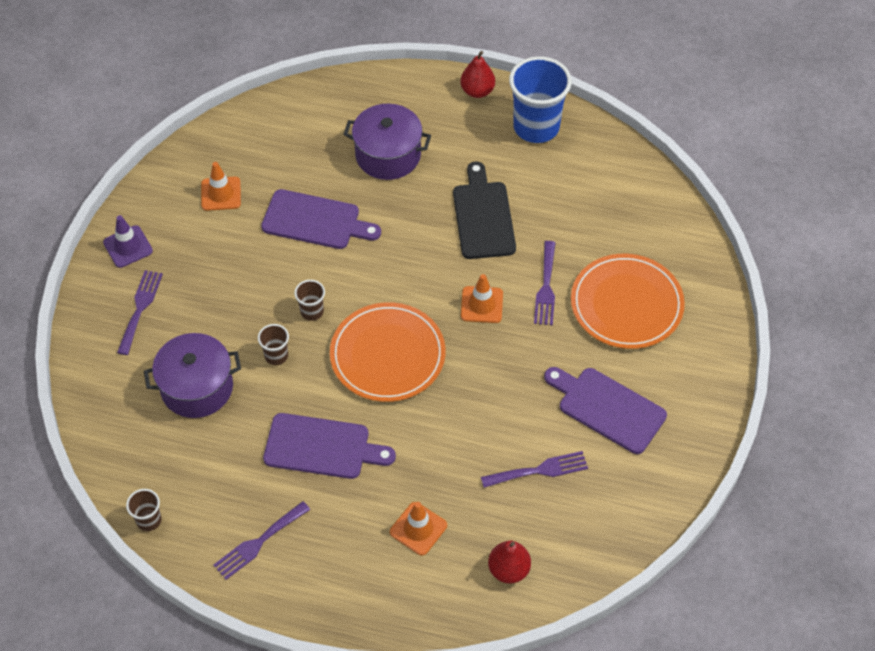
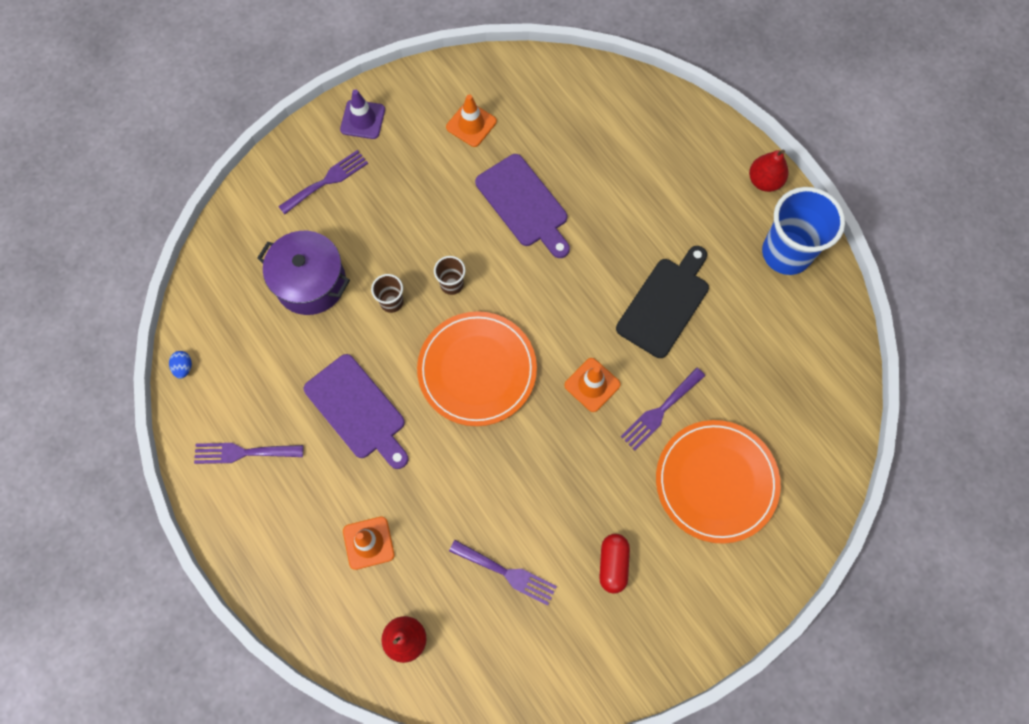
camera: 40 degrees right, 15 degrees up
brown cup [126,489,162,531] -> blue egg [169,351,192,379]
purple pot [343,104,431,180] -> none
purple cutting board [544,367,667,454] -> red capsule [599,534,630,594]

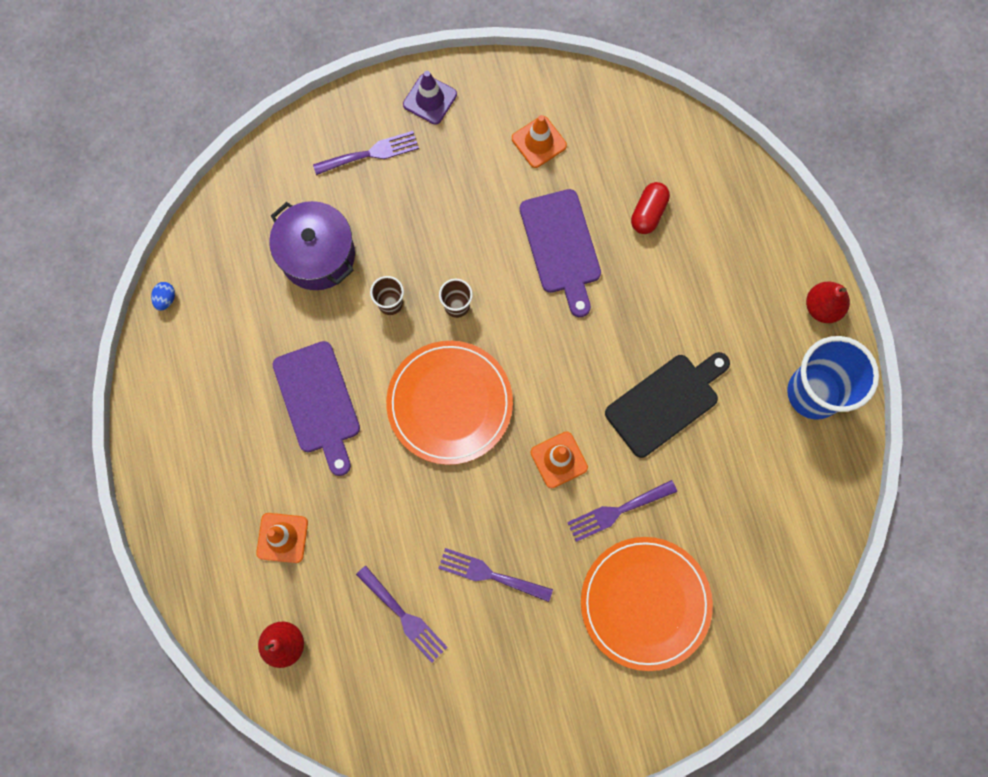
camera: 20 degrees right, 5 degrees up
purple fork [194,443,303,464] -> purple fork moved to [438,548,553,602]
red capsule [599,534,630,594] -> red capsule moved to [631,182,670,234]

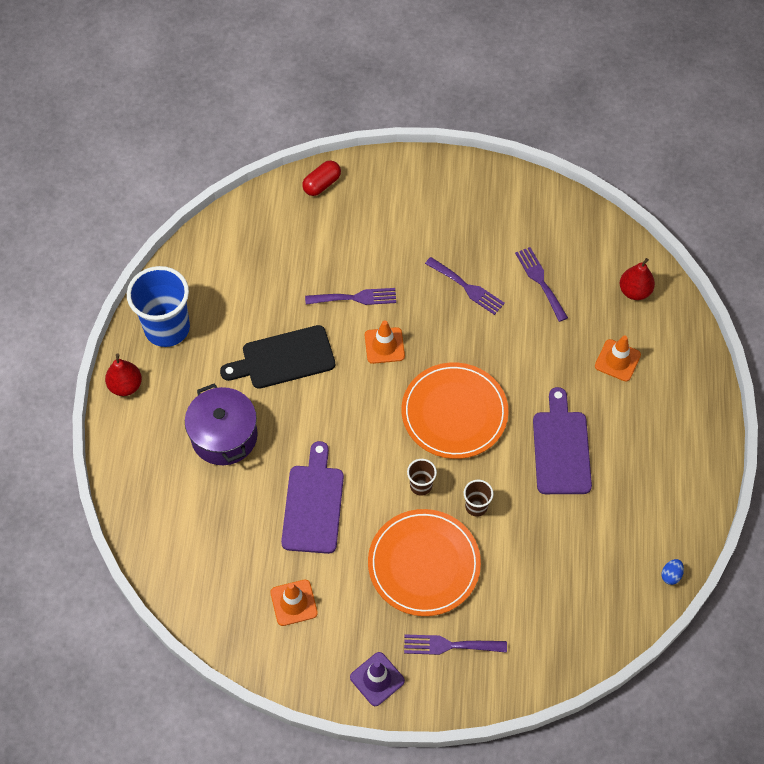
camera: 160 degrees left, 15 degrees down
purple pot [269,201,355,290] -> purple pot moved to [185,384,258,465]
orange plate [581,537,713,671] -> orange plate moved to [368,509,481,616]
red capsule [631,182,670,234] -> red capsule moved to [302,161,341,196]

